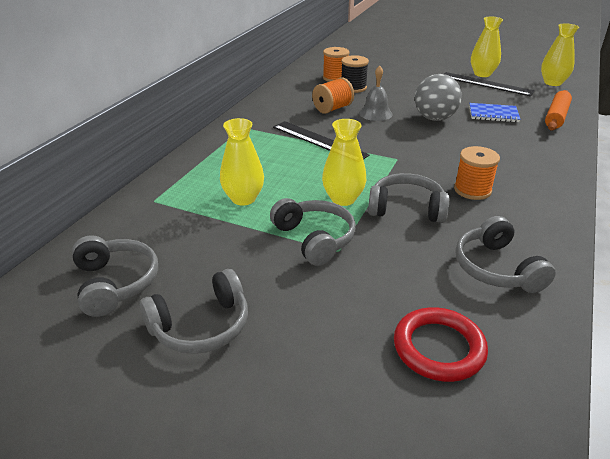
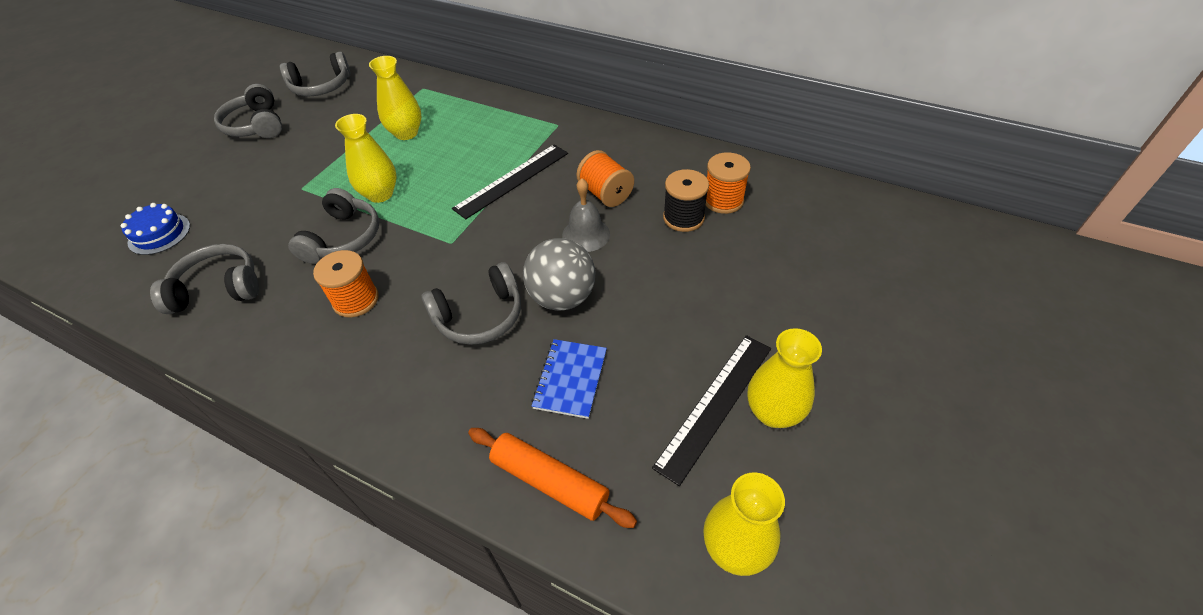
camera: 95 degrees right, 15 degrees up
grey headphones [270,198,356,266] -> grey headphones moved to [421,262,521,345]
red ring [394,307,488,382] -> blue cake [120,203,190,255]

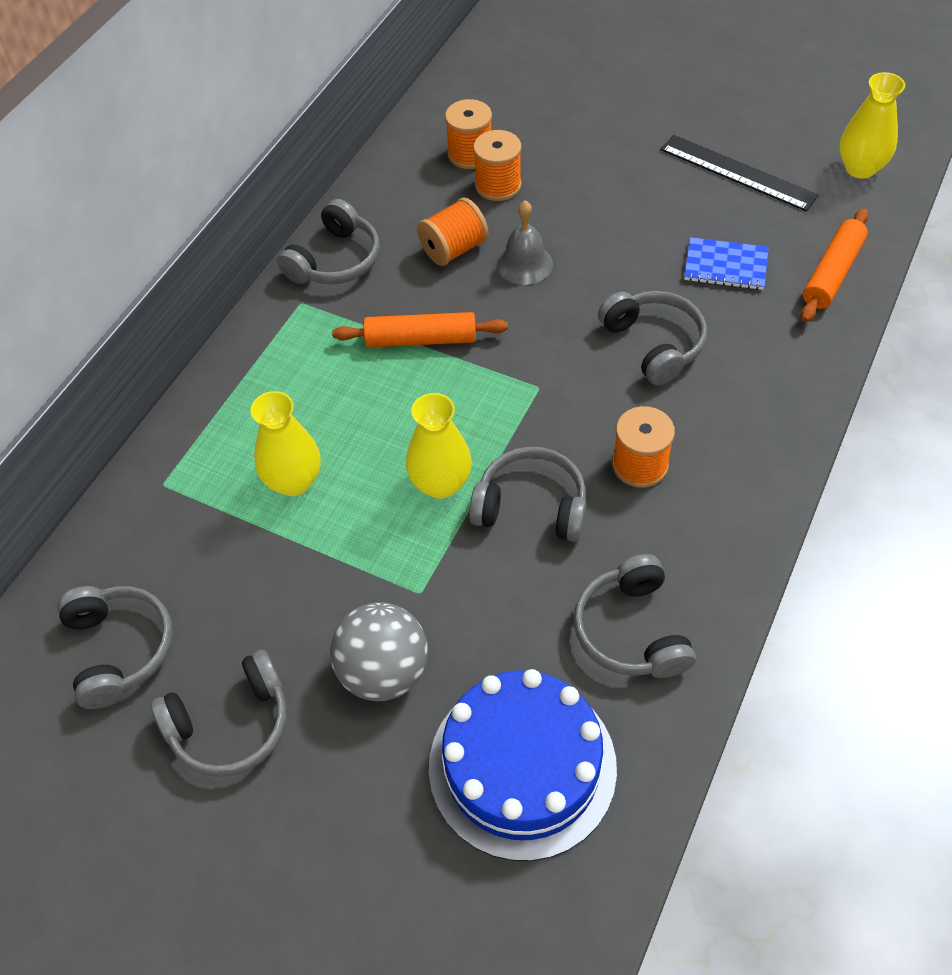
camera: 90 degrees left, 5 degrees up
blue cake [120,203,190,255] -> blue cake [429,669,617,861], size x2.01
black ruler [452,145,568,219] -> orange rolling pin [332,312,508,347]
grey ball [523,238,596,311] -> grey ball moved to [330,602,428,701]
black spool [663,169,709,232] -> orange spool [473,130,522,201]
yellow vase [748,328,822,428] -> none
none -> grey headphones [277,199,380,284]

